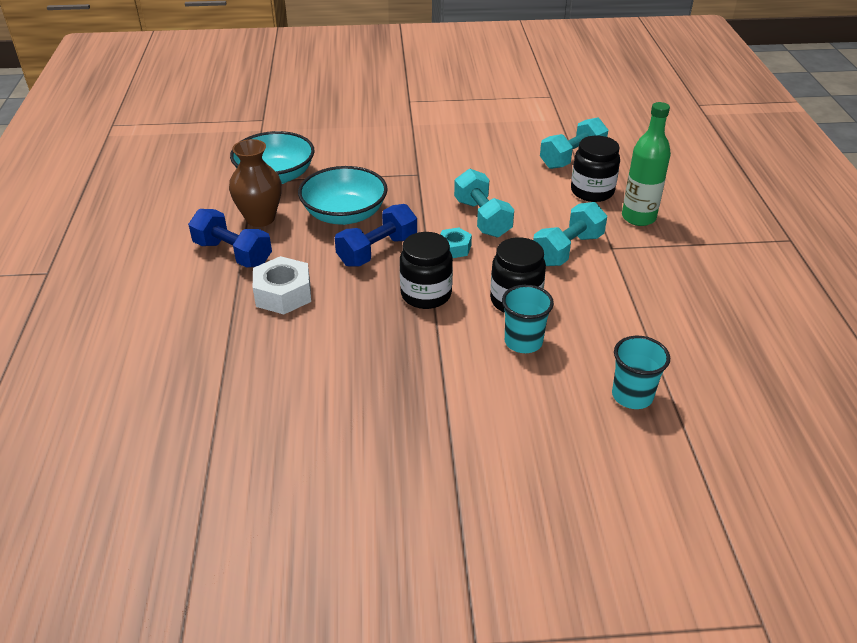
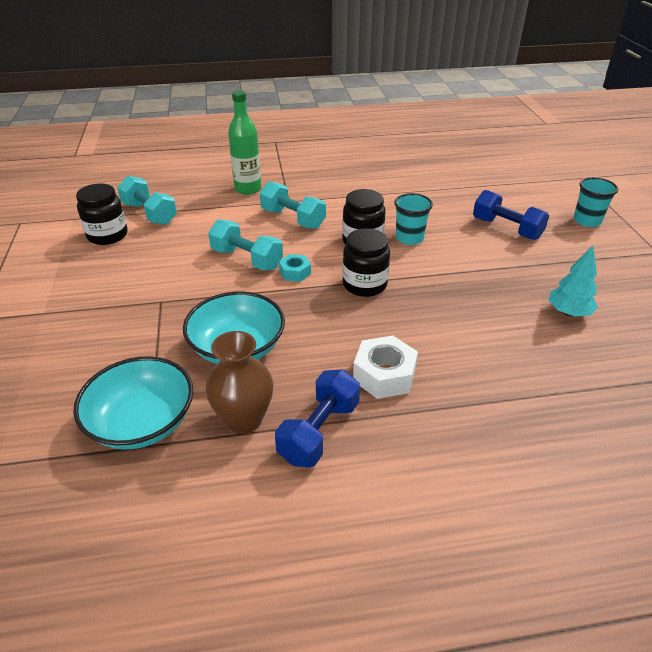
camera: 95 degrees left, 0 degrees up
blue dumbbell [335,204,417,267] -> blue dumbbell moved to [473,190,549,240]
turquoise dumbbell [454,169,514,237] -> turquoise dumbbell turned 60 degrees clockwise [208,219,283,270]
black jar [571,136,620,202] -> black jar moved to [76,183,128,245]
turquoise cup [612,336,670,409] -> turquoise cup moved to [574,177,618,227]
none -> turquoise tree [549,245,598,316]

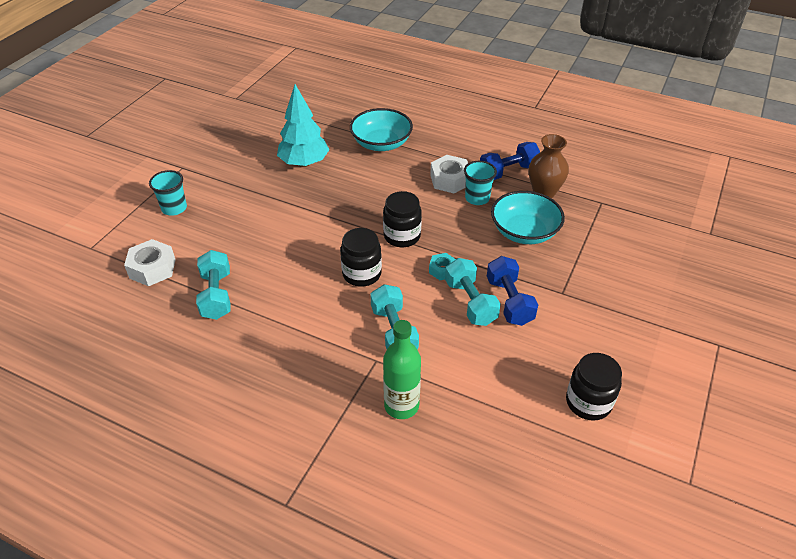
camera: 145 degrees left, 5 degrees up
turquoise bowl [73,356,193,449] -> turquoise bowl moved to [350,108,413,151]
turquoise dumbbell [117,175,177,225] -> turquoise dumbbell moved to [196,250,231,320]
turquoise cup [394,193,433,245] -> turquoise cup moved to [464,161,497,205]
blue dumbbell [473,190,549,240] -> blue dumbbell moved to [487,256,538,326]
turquoise tree [549,245,598,316] -> turquoise tree [277,84,330,167], size x1.58
none -> white nut [124,239,176,286]

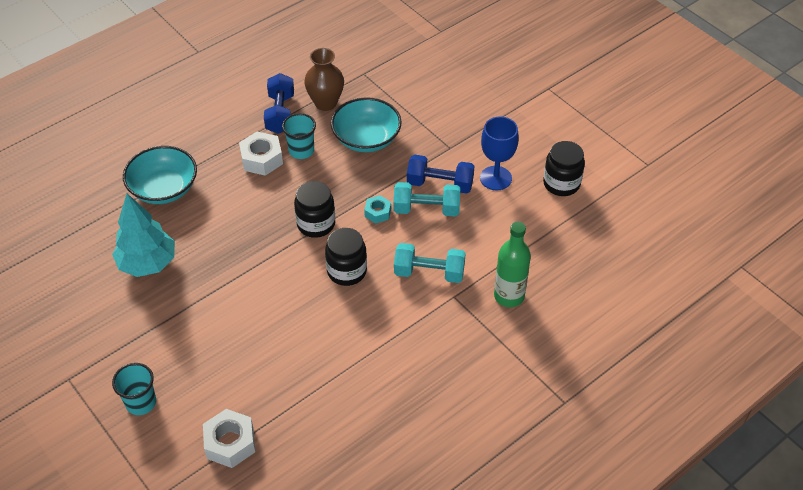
camera: 65 degrees left, 5 degrees up
turquoise dumbbell [196,250,231,320] -> none
none -> blue goblet [480,116,519,190]

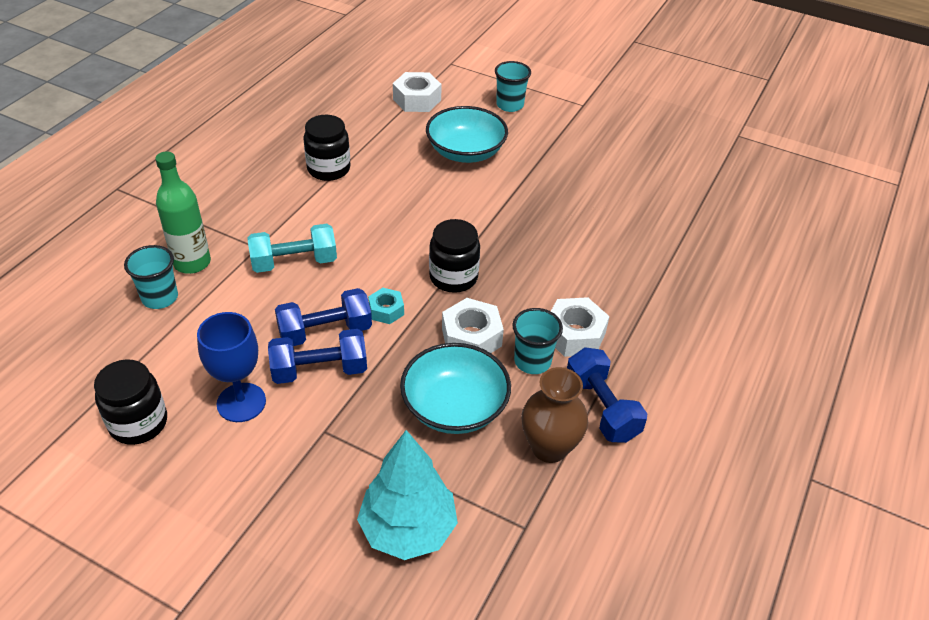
camera: 155 degrees right, 5 degrees down
turquoise tree [112,194,175,277] -> turquoise tree moved to [357,430,458,560]
turquoise bowl [123,146,197,204] -> turquoise bowl moved to [426,106,508,163]
black jar [325,228,367,286] -> black jar moved to [303,115,350,181]
turquoise dumbbell [393,182,460,216] -> blue dumbbell [275,288,372,346]
none -> turquoise cup [124,245,178,309]
none -> white nut [442,298,504,353]

